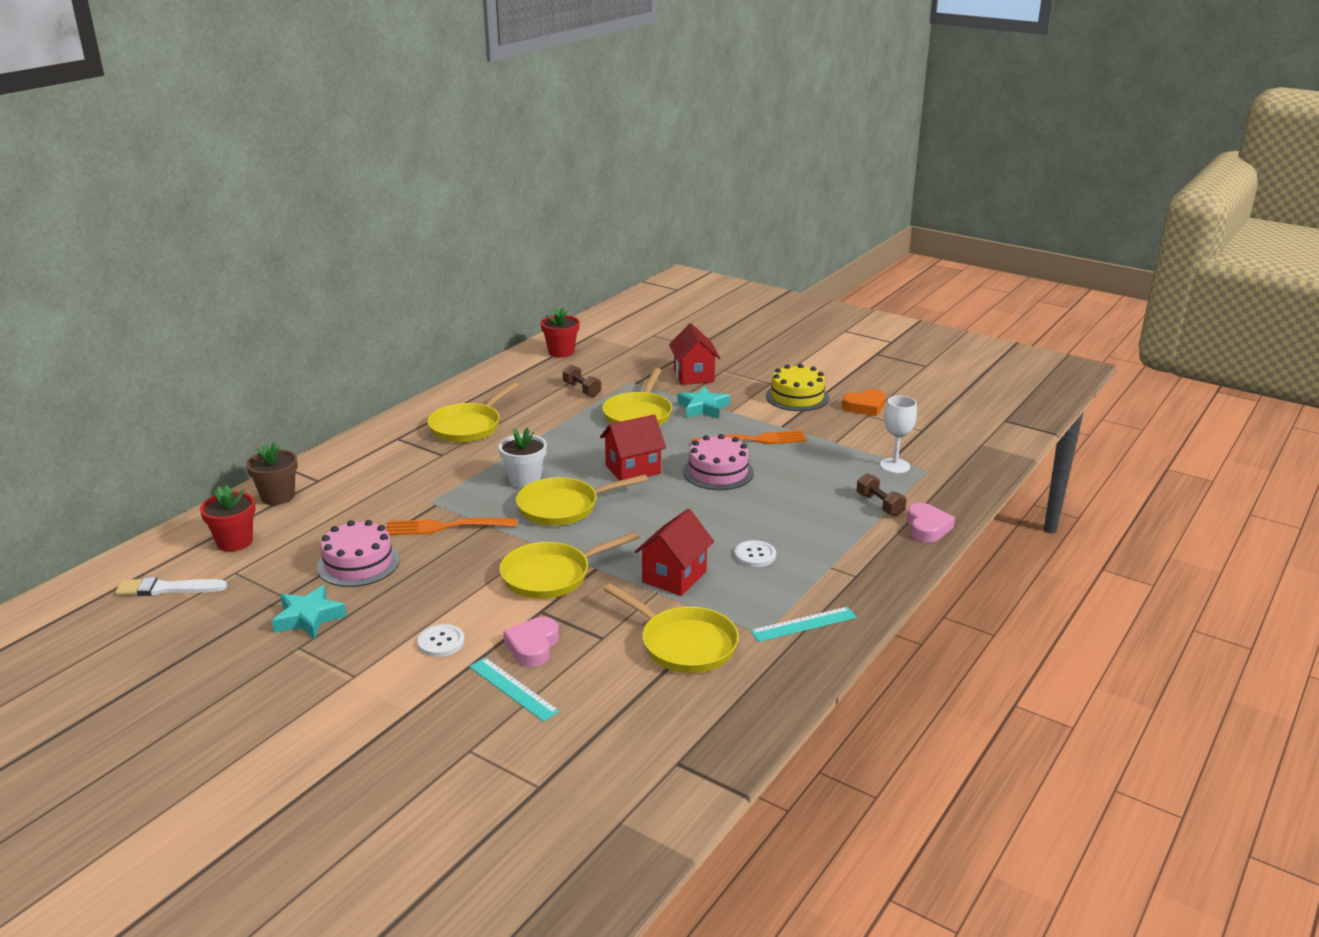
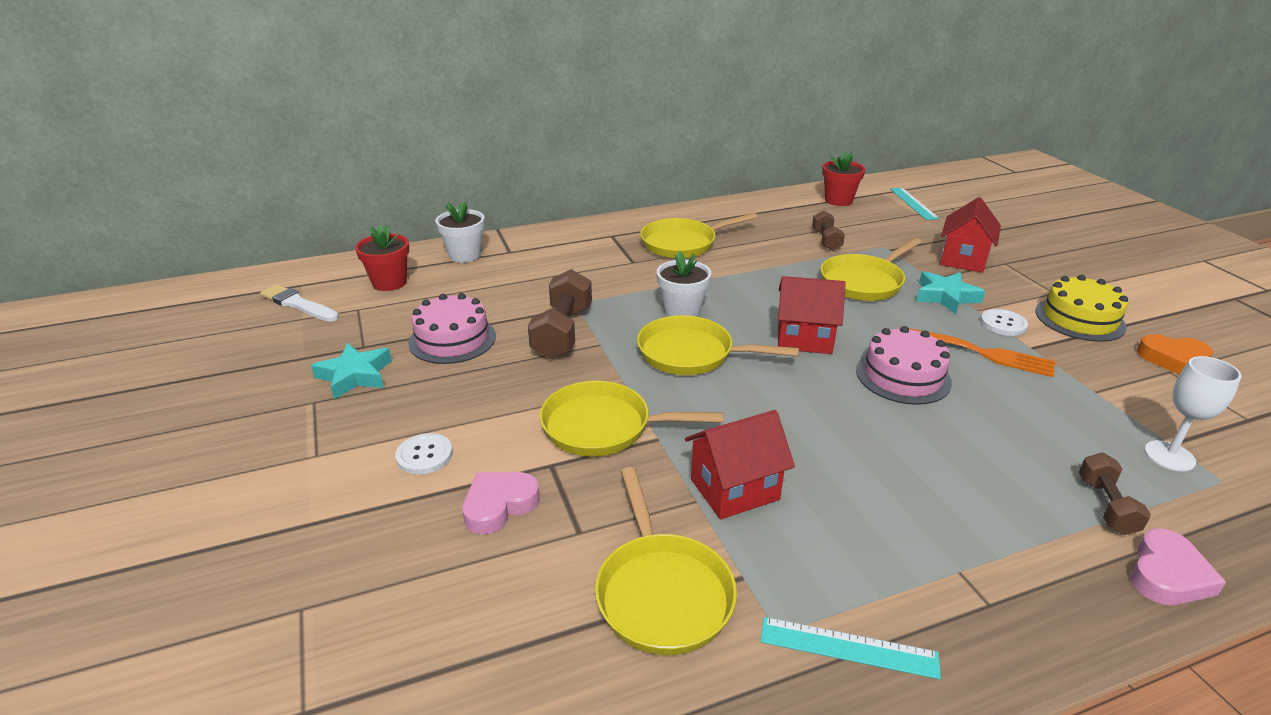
camera: 35 degrees right, 5 degrees up
brown flower pot [246,443,298,505] -> white flower pot [435,201,485,263]
orange fork [386,518,517,535] -> brown dumbbell [528,269,592,359]
turquoise ruler [469,657,560,722] -> turquoise ruler moved to [890,188,939,220]
white button [734,540,776,567] -> white button moved to [980,309,1028,336]

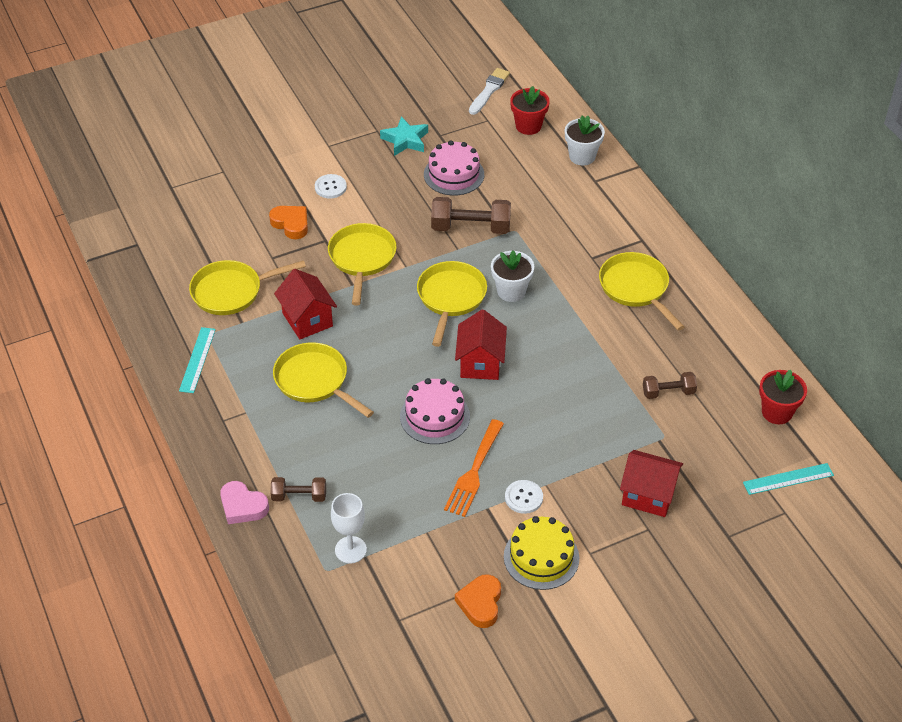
camera: 85 degrees right, 15 degrees up
pink heart [462,472,540,535] -> orange heart [269,206,308,239]
yellow pan [820,238,922,301] -> yellow pan moved to [273,342,374,418]
turquoise star [916,271,985,314] -> none

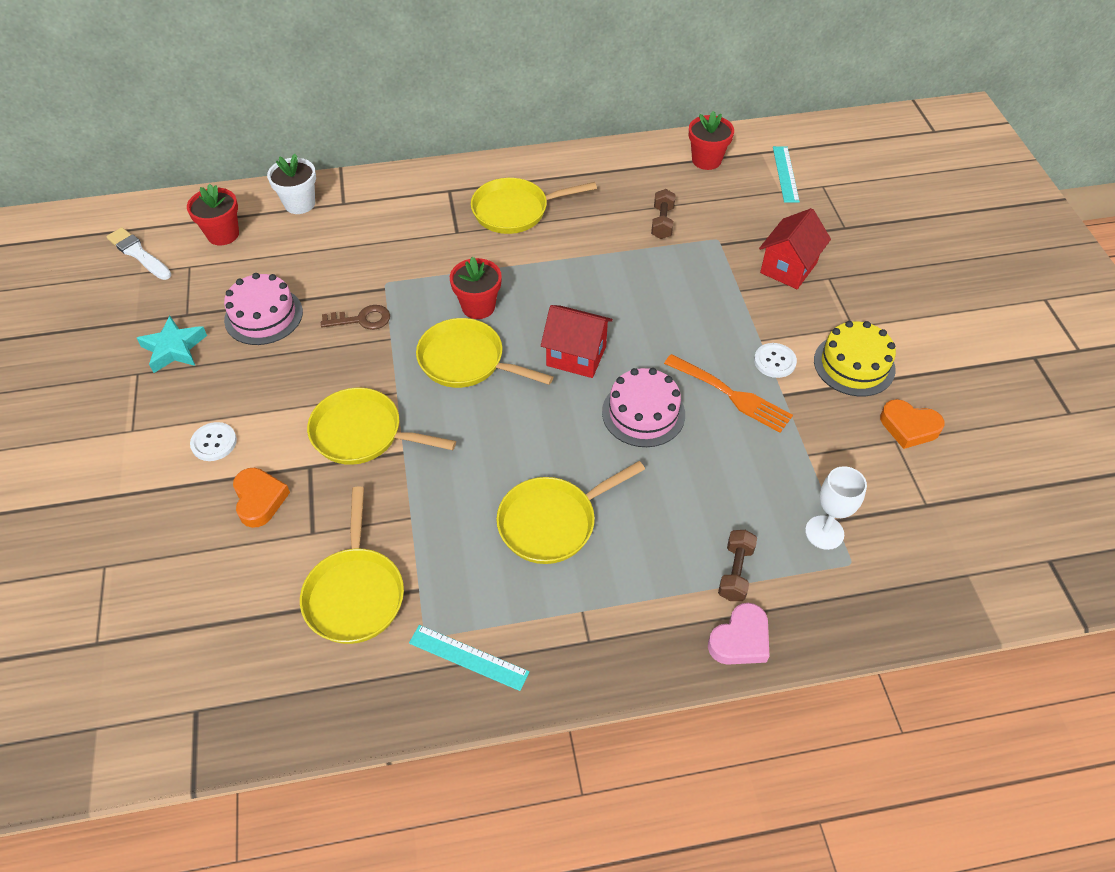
camera: 75 degrees left, 5 degrees up
orange heart [269,206,308,239] -> orange heart turned 105 degrees clockwise [233,468,290,528]
red house [274,269,337,339] -> none
brown dumbbell [431,197,511,234] -> brown key [321,305,390,330]
white flower pot [491,250,534,302] -> red flower pot [450,257,502,319]

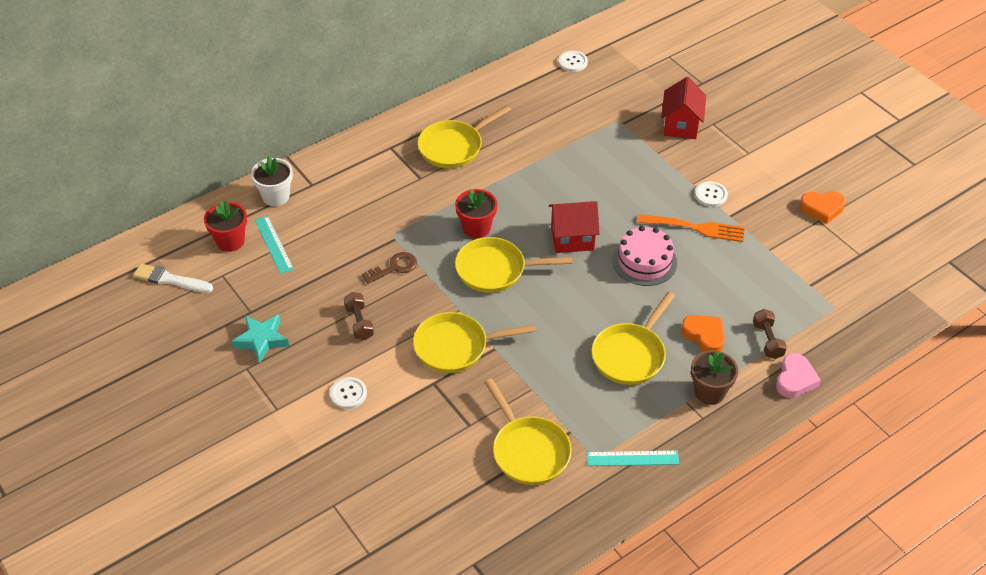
camera: 25 degrees left, 5 degrees down
pink cake [224,273,303,345] -> none
orange heart [233,468,290,528] -> orange heart moved to [681,315,725,352]
brown dumbbell [651,189,676,239] -> brown dumbbell moved to [344,292,374,340]
red flower pot [689,111,734,170] -> white button [559,51,588,72]
turquoise ruler [773,146,800,203] -> turquoise ruler moved to [255,216,294,274]
white goblet [805,466,867,550] -> none
yellow cake [814,321,896,396] -> none
none -> brown flower pot [691,350,738,405]

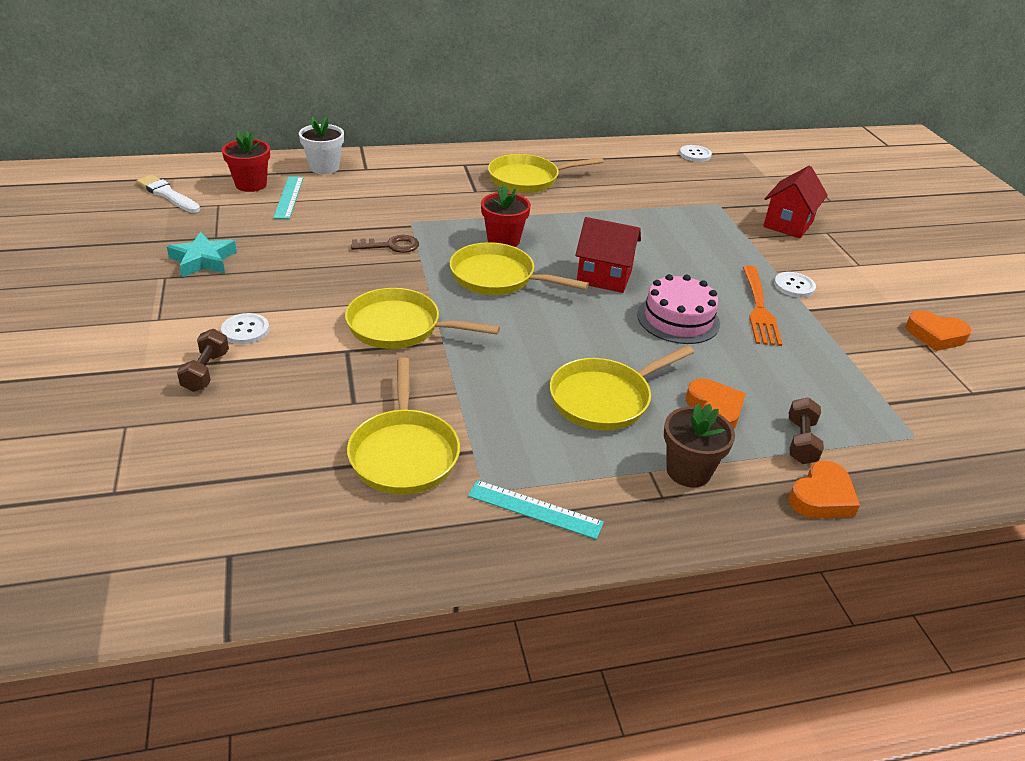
camera: 20 degrees right, 10 degrees down
brown dumbbell [344,292,374,340] -> brown dumbbell moved to [177,329,229,392]
orange fork [638,214,745,242] -> orange fork turned 60 degrees clockwise [743,265,782,346]
pink heart [776,353,821,398] -> orange heart [789,461,860,518]

